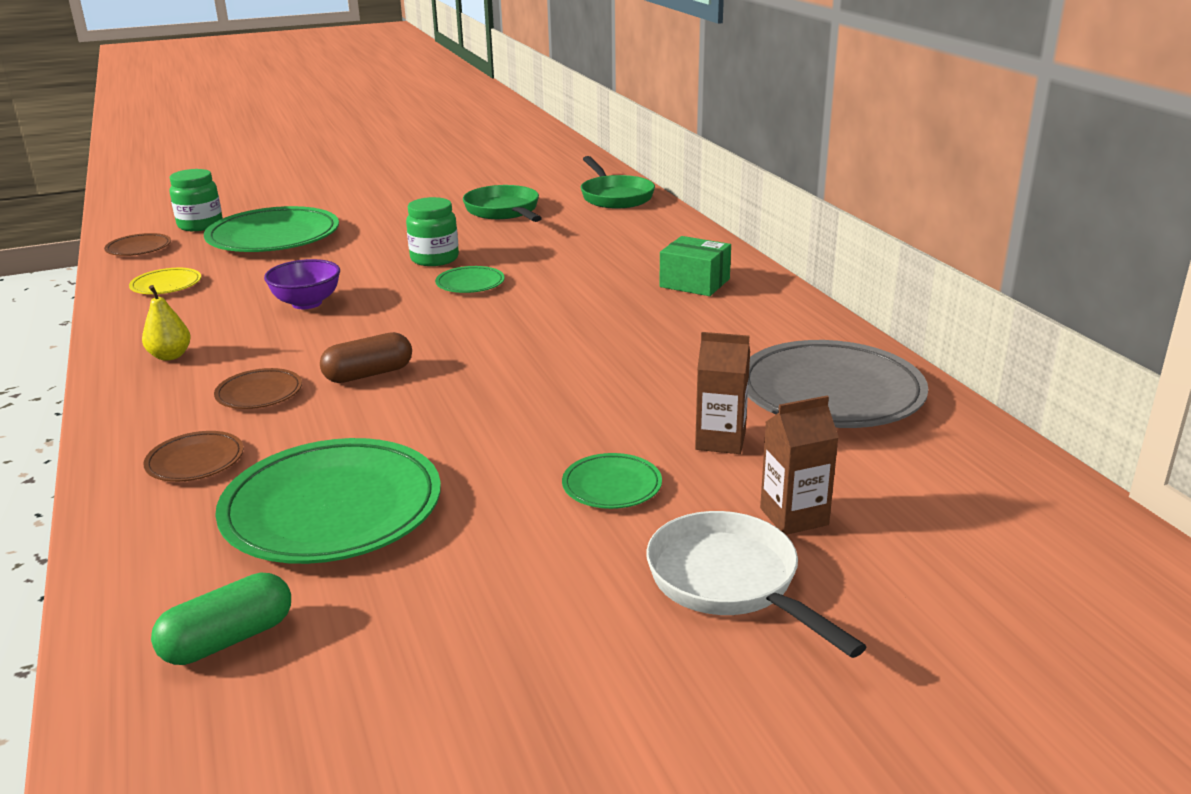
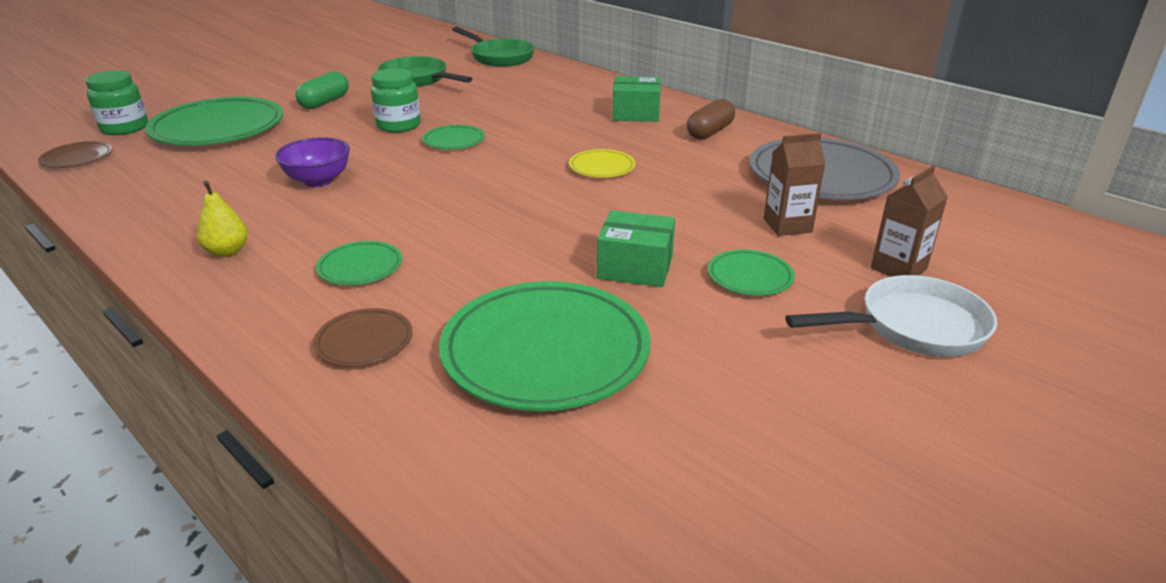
camera: 25 degrees left, 5 degrees up
yellow plate [129,268,201,294] -> yellow plate moved to [569,149,635,178]
green capsule [151,573,291,665] -> green capsule moved to [295,71,349,109]
brown plate [214,368,302,409] -> green plate [316,241,402,285]
brown capsule [320,332,412,383] -> brown capsule moved to [687,99,735,140]
white pan [646,511,867,658] -> white pan turned 135 degrees clockwise [785,275,997,357]
none -> green box [597,210,675,287]

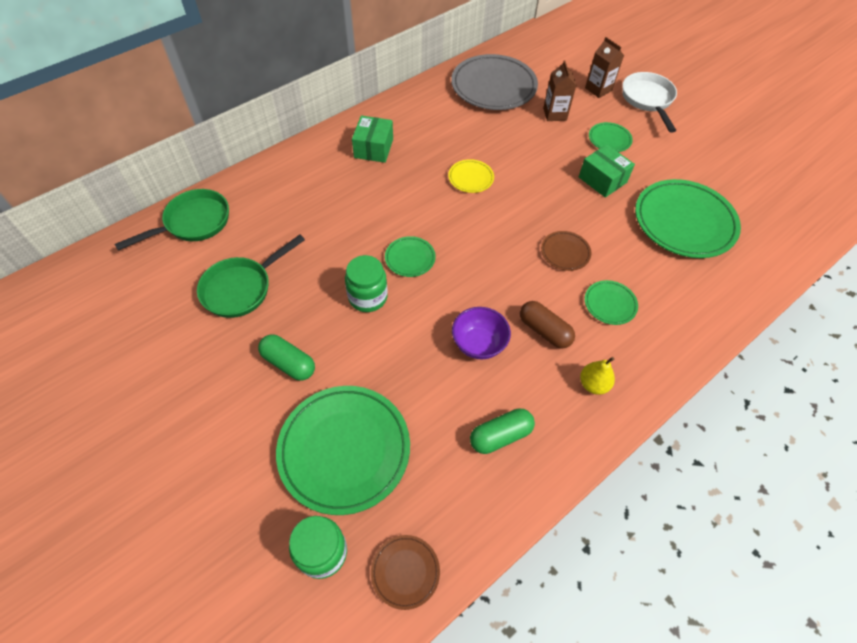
camera: 85 degrees left, 25 degrees up
brown plate [313,308,412,367] -> brown plate moved to [541,231,591,271]
green box [597,210,675,287] -> green box turned 60 degrees counterclockwise [579,144,635,198]
brown capsule [687,99,735,140] -> brown capsule moved to [520,301,575,349]
none -> green capsule [470,408,535,454]

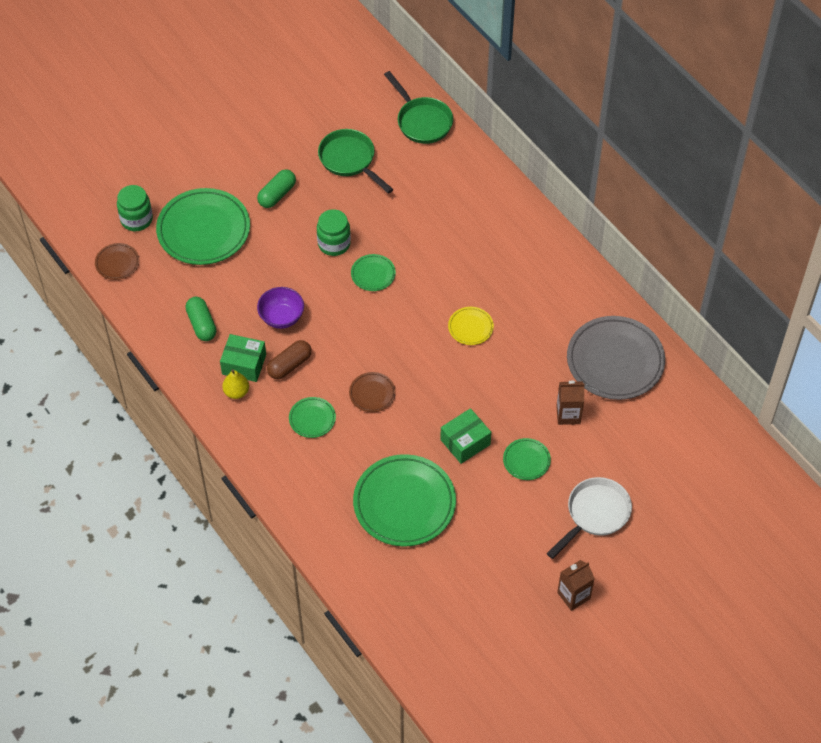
camera: 95 degrees right, 0 degrees up
green box [352,116,393,163] -> green box moved to [220,334,266,382]
brown carton [585,37,624,98] -> brown carton moved to [557,560,595,611]
white pan [622,72,677,133] -> white pan turned 45 degrees counterclockwise [547,477,632,559]

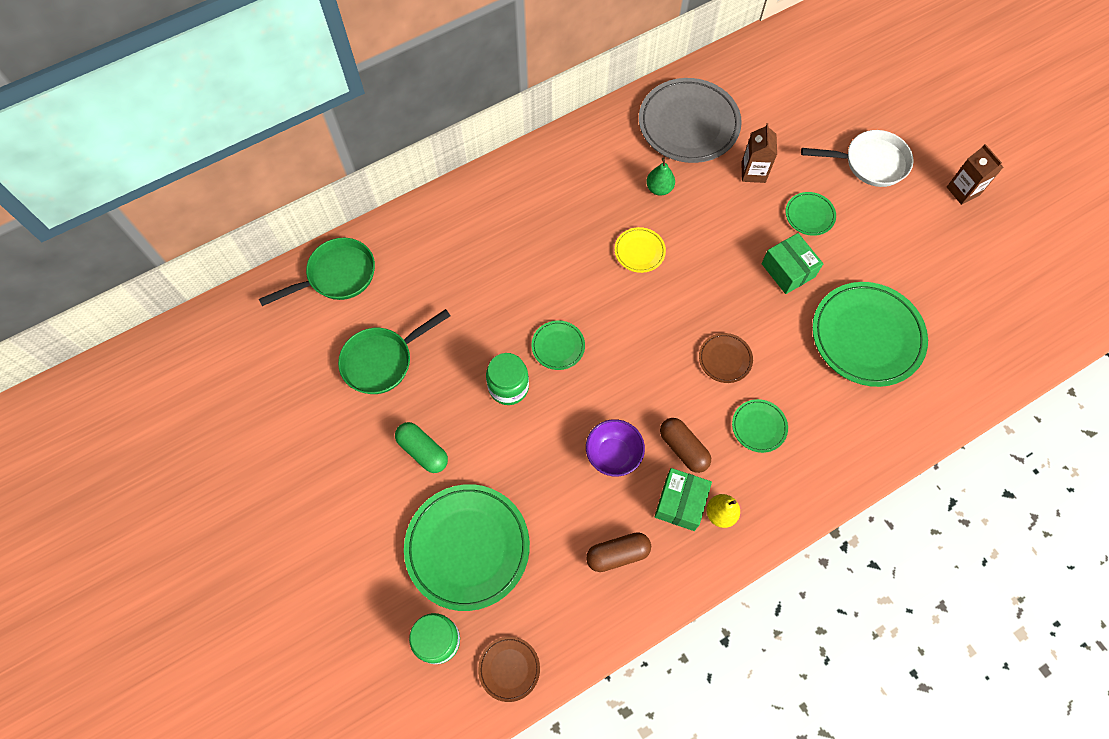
camera: 85 degrees left, 10 degrees up
green capsule [185,297,216,341] -> brown capsule [586,532,651,572]
white pan [547,477,632,559] -> white pan turned 135 degrees clockwise [801,130,913,187]
none -> green pear [646,157,675,196]

